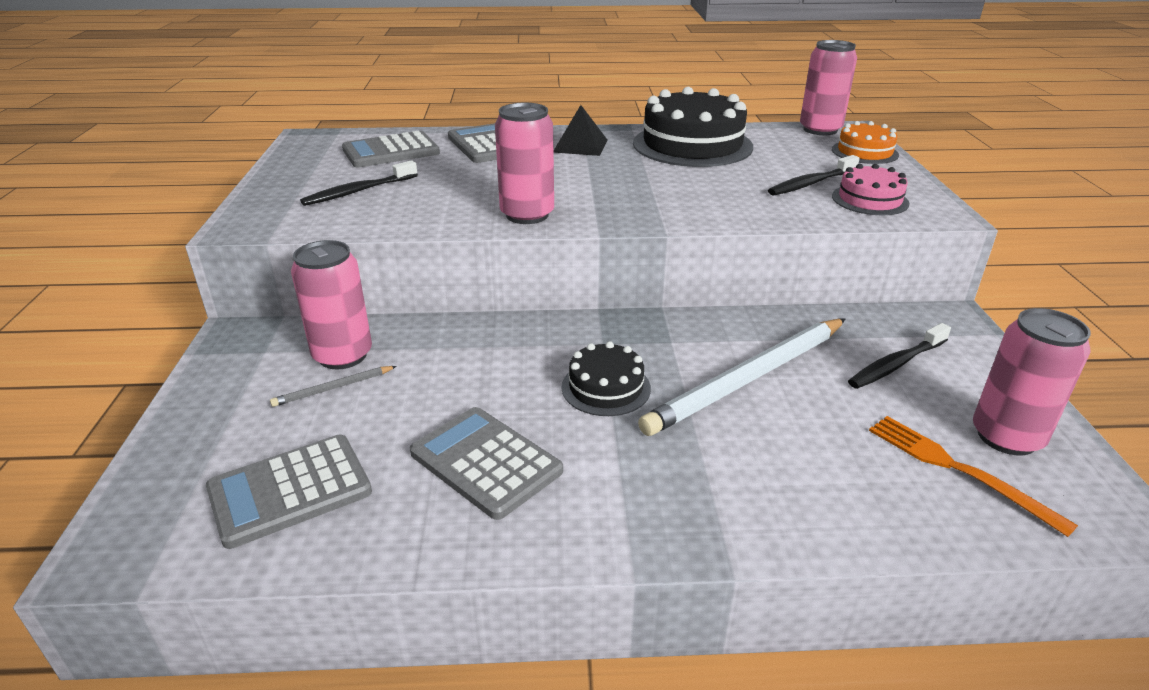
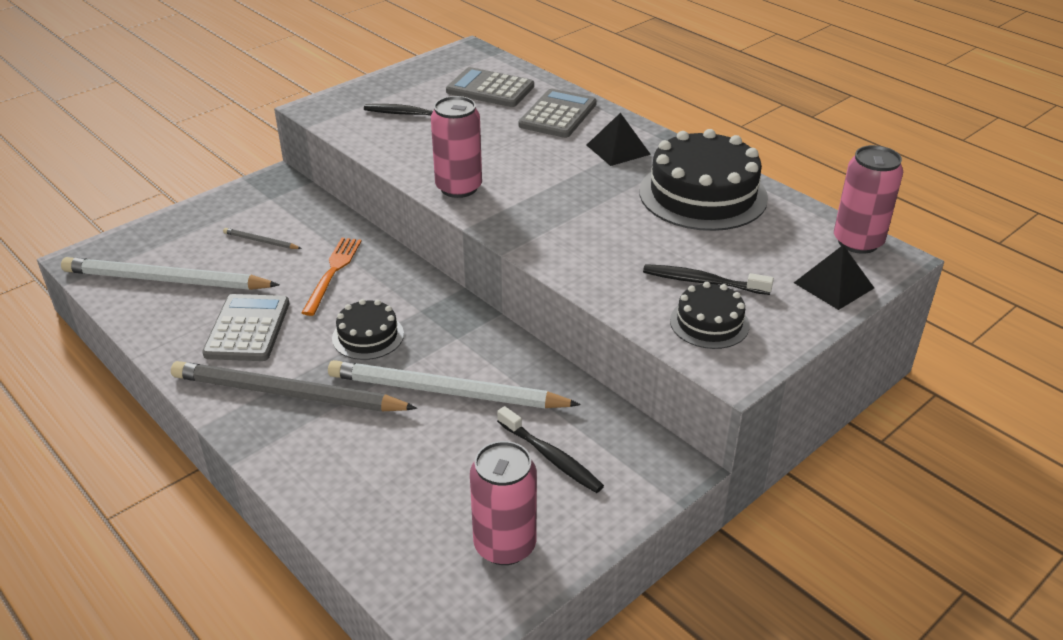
camera: 50 degrees right, 5 degrees up
grey calculator [206,435,372,549] -> white pencil [61,257,279,290]
pink can [291,240,372,370] -> none
orange cake [832,121,899,164] -> black pyramid [794,245,874,310]
pink cake [832,164,909,215] -> black cake [670,282,750,349]
black toothbrush [848,323,951,389] -> black toothbrush turned 150 degrees counterclockwise [497,406,604,493]
orange fork [869,416,1078,537] -> orange fork moved to [302,238,362,316]
none -> grey pencil [171,361,417,412]

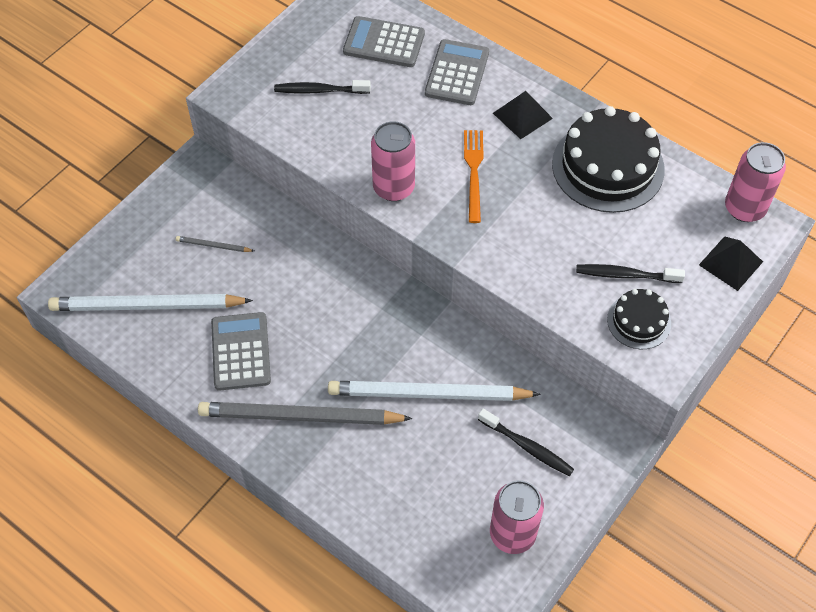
camera: 10 degrees left, 20 degrees up
orange fork [302,238,362,316] -> orange fork moved to [464,130,484,223]
black cake [332,299,404,360] -> none

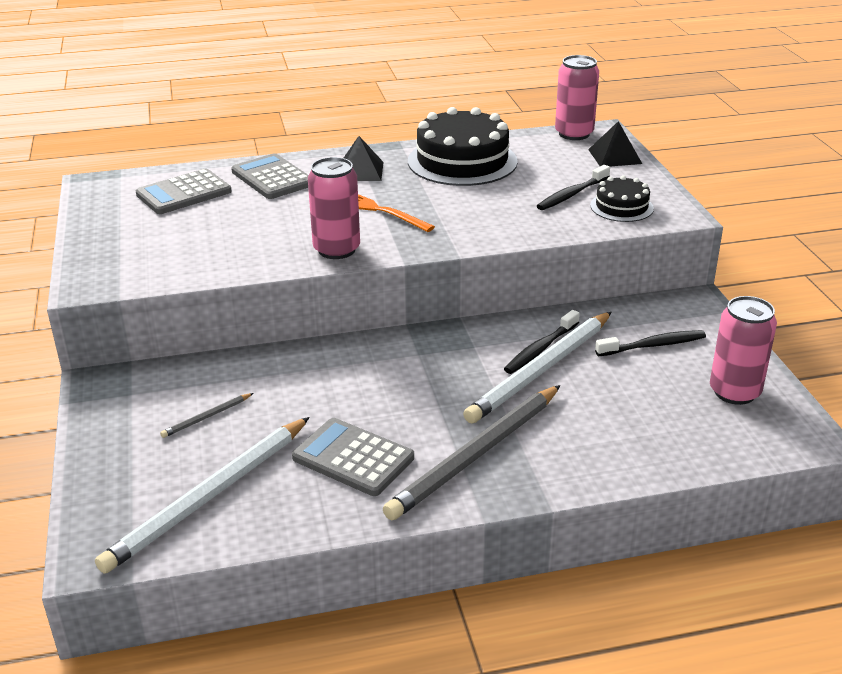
camera: 50 degrees left, 25 degrees down
black toothbrush [274,80,371,94] -> black toothbrush moved to [504,310,580,374]

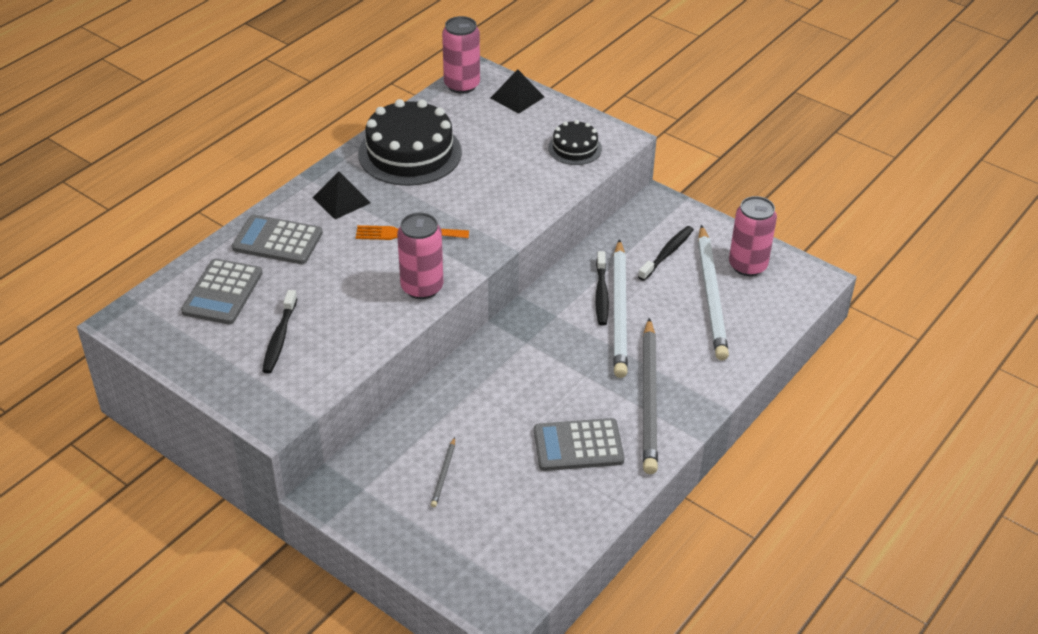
camera: 40 degrees left, 10 degrees up
white pencil [95,417,310,574] -> white pencil moved to [698,225,729,360]
black toothbrush [537,165,610,210] -> black toothbrush moved to [262,290,297,374]

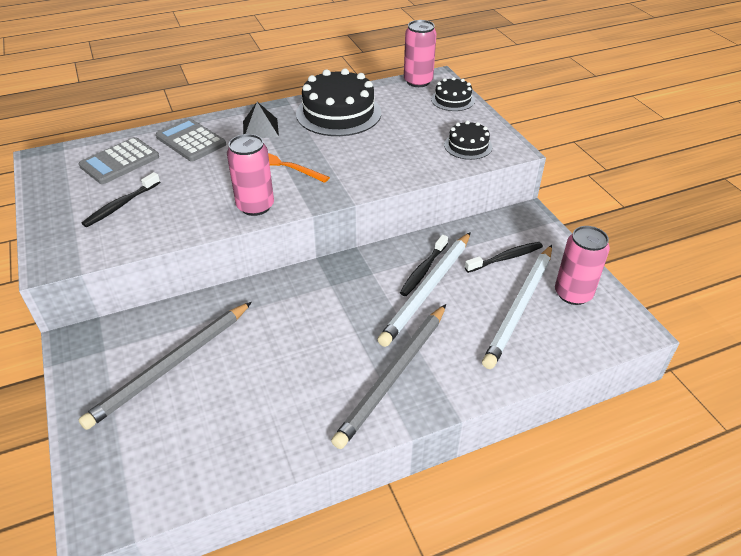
camera: 30 degrees right, 0 degrees up
grey pencil [431,437,455,507] -> grey pencil [78,302,252,430], size x2.41
black pyramid [491,69,544,114] -> black cake [431,77,475,111]
grey calculator [534,418,625,471] -> none

